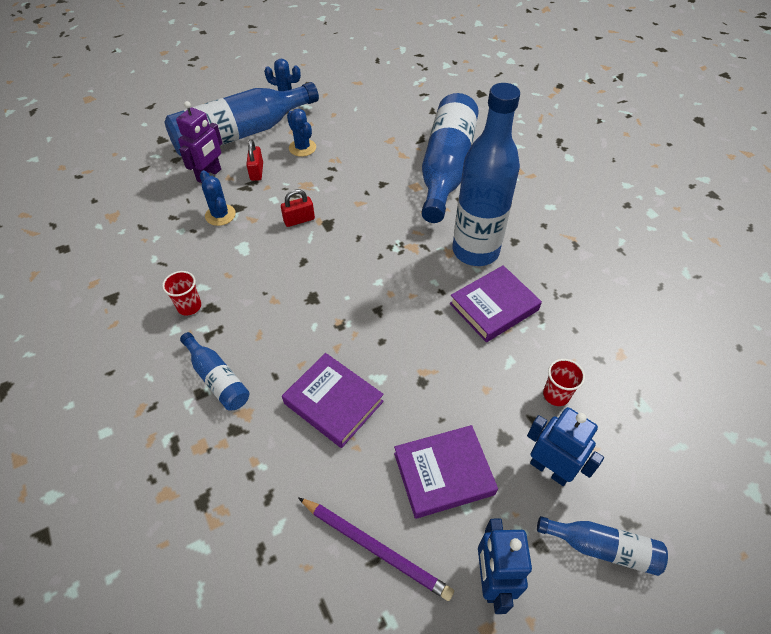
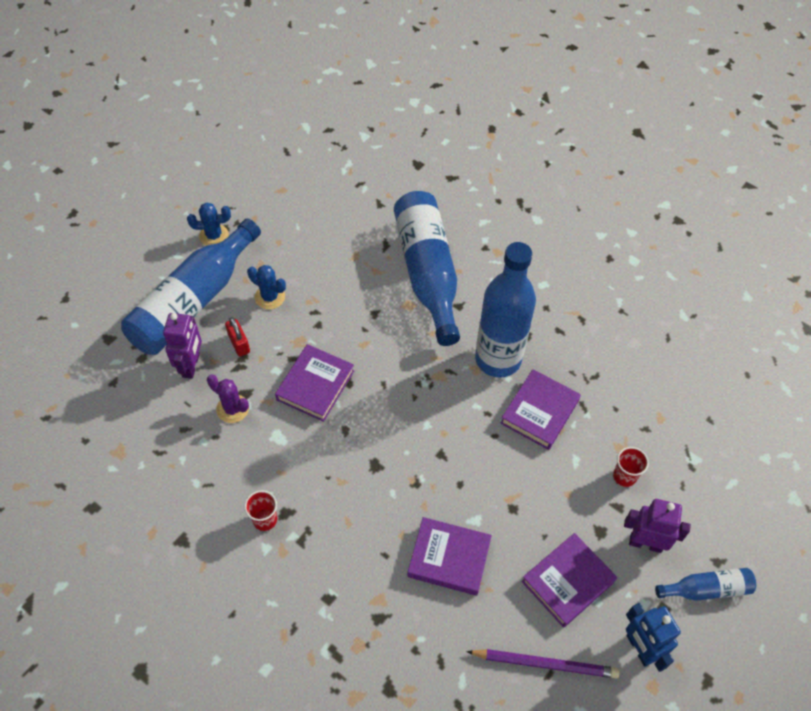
camera: 25 degrees left, 5 degrees up
blue bottle [180,332,249,410] -> none
blue cactus [200,170,236,226] -> purple cactus [207,375,249,423]
red padlock [281,189,315,227] -> purple book [275,344,354,422]
blue robot [527,407,604,486] -> purple robot [624,499,691,553]

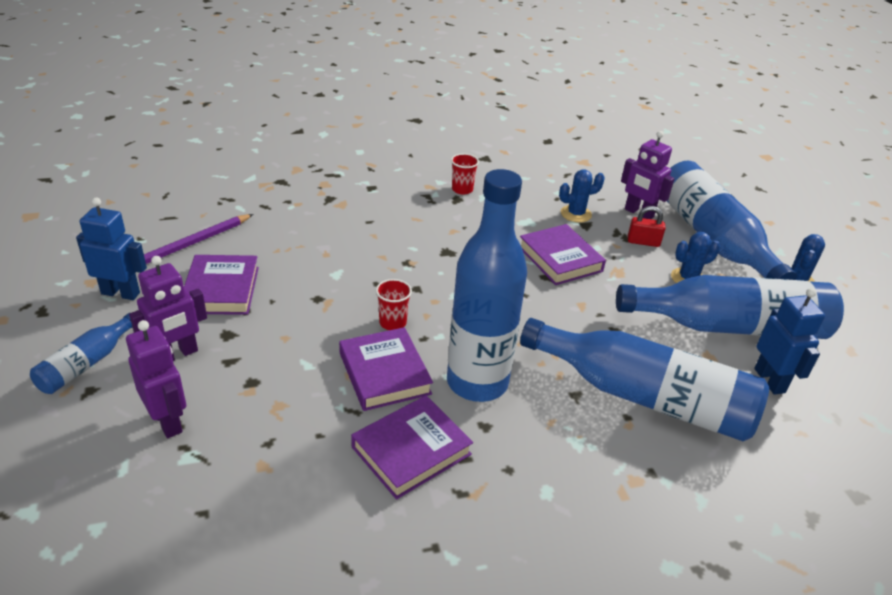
camera: 125 degrees right, 20 degrees down
purple cactus [207,375,249,423] -> blue cactus [559,169,605,223]
purple book [407,517,492,596] -> purple book moved to [351,395,473,500]
red cup [613,447,649,487] -> red cup moved to [376,279,412,330]
none -> purple robot [126,320,186,438]
none -> blue bottle [616,275,844,339]
none -> blue robot [754,288,825,395]

